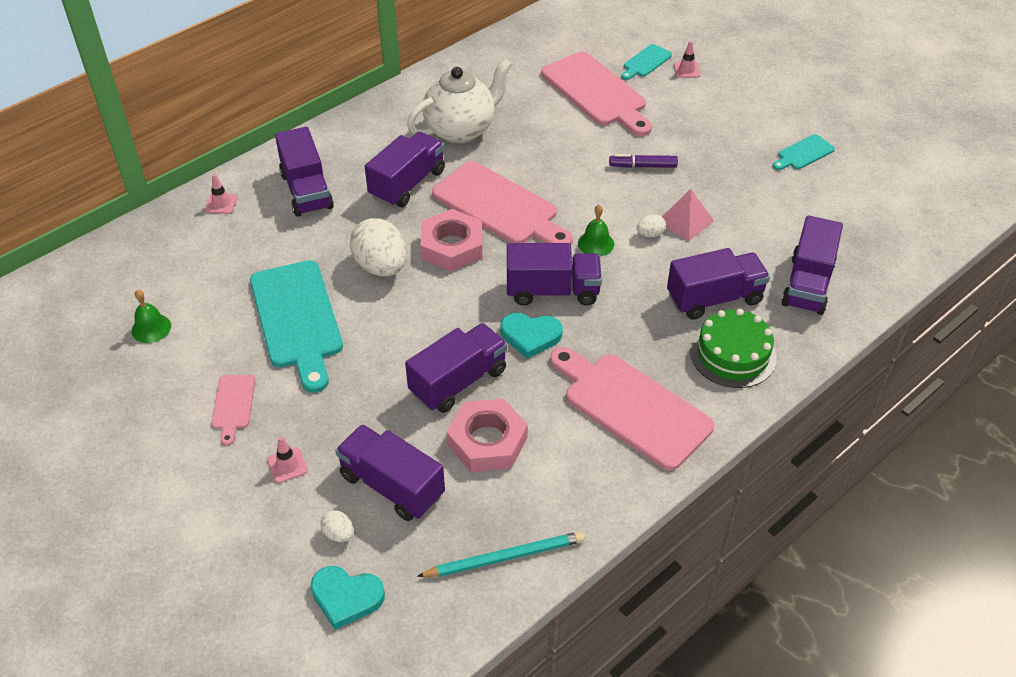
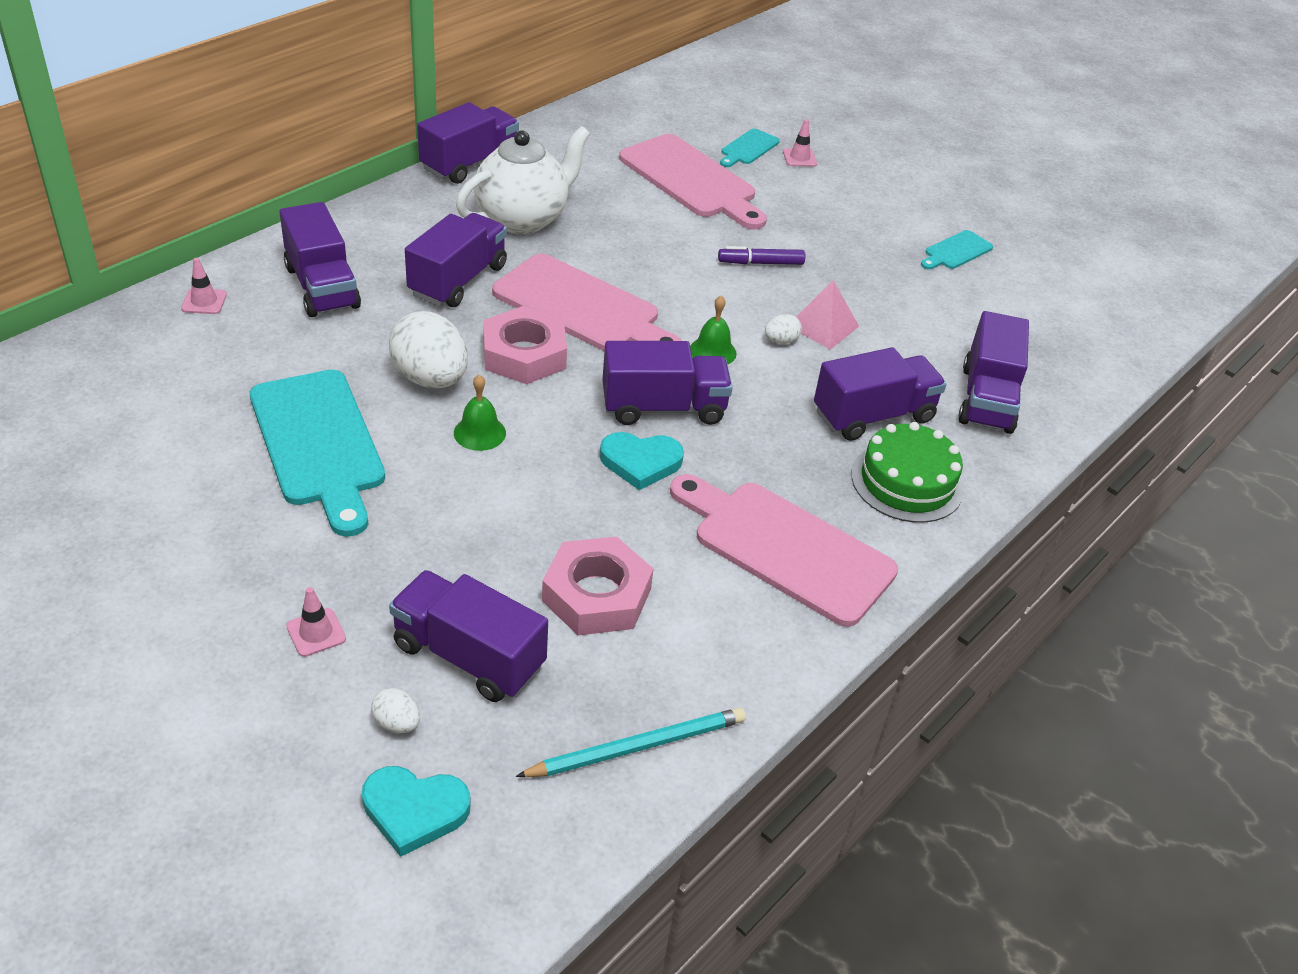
camera: 10 degrees left, 5 degrees down
green bell [132,289,171,343] -> green bell moved to [454,375,506,451]
pink cutting board [212,375,255,446] -> none
purple truck [405,323,507,413] -> purple truck moved to [417,102,519,184]

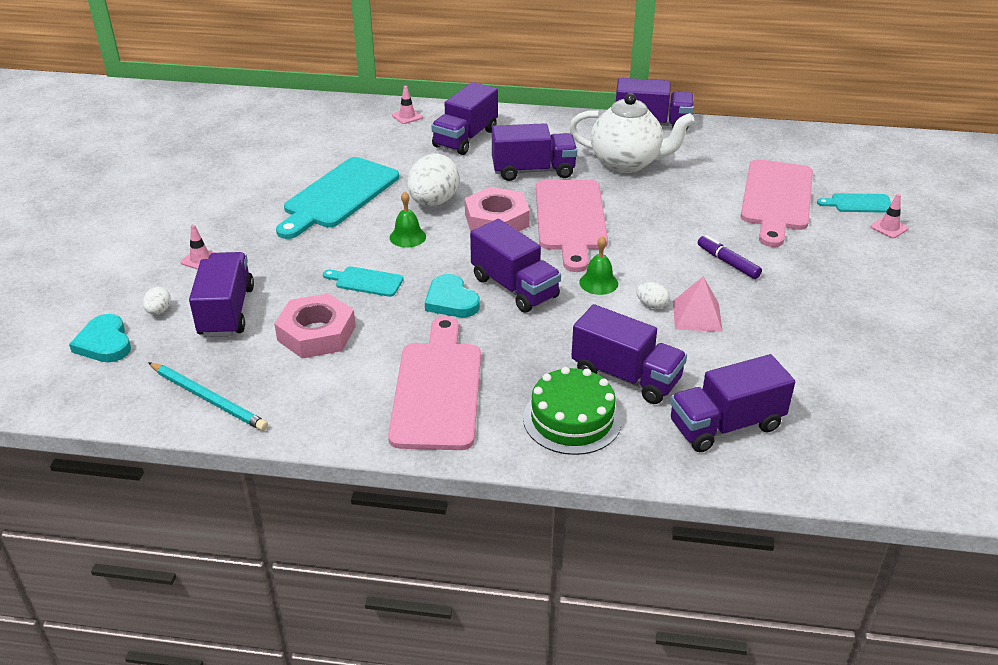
camera: 60 degrees right, 5 degrees down
turquoise cutting board [921,230,993,269] -> turquoise cutting board moved to [323,266,404,297]

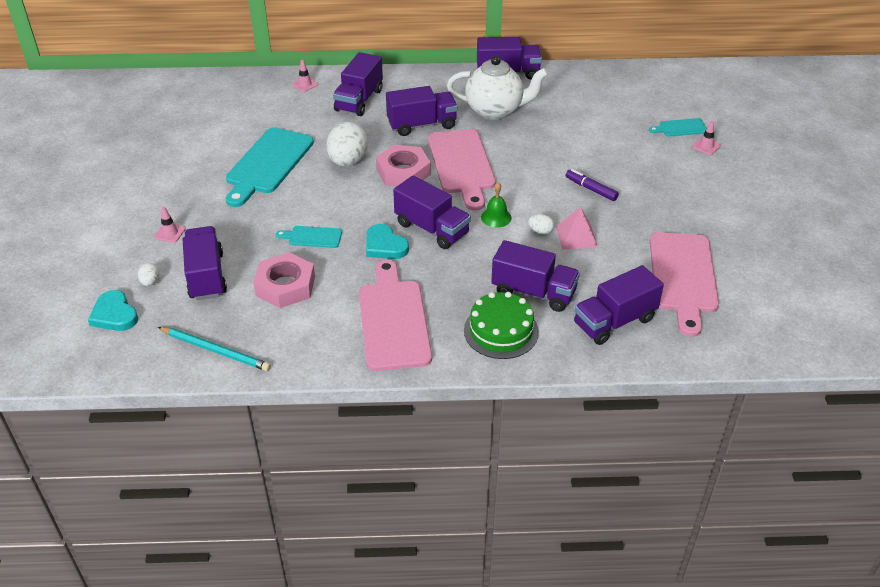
camera: 10 degrees left, 5 degrees up
green bell [390,192,426,248] -> none
pink cutting board [740,159,813,247] -> pink cutting board moved to [650,232,719,337]

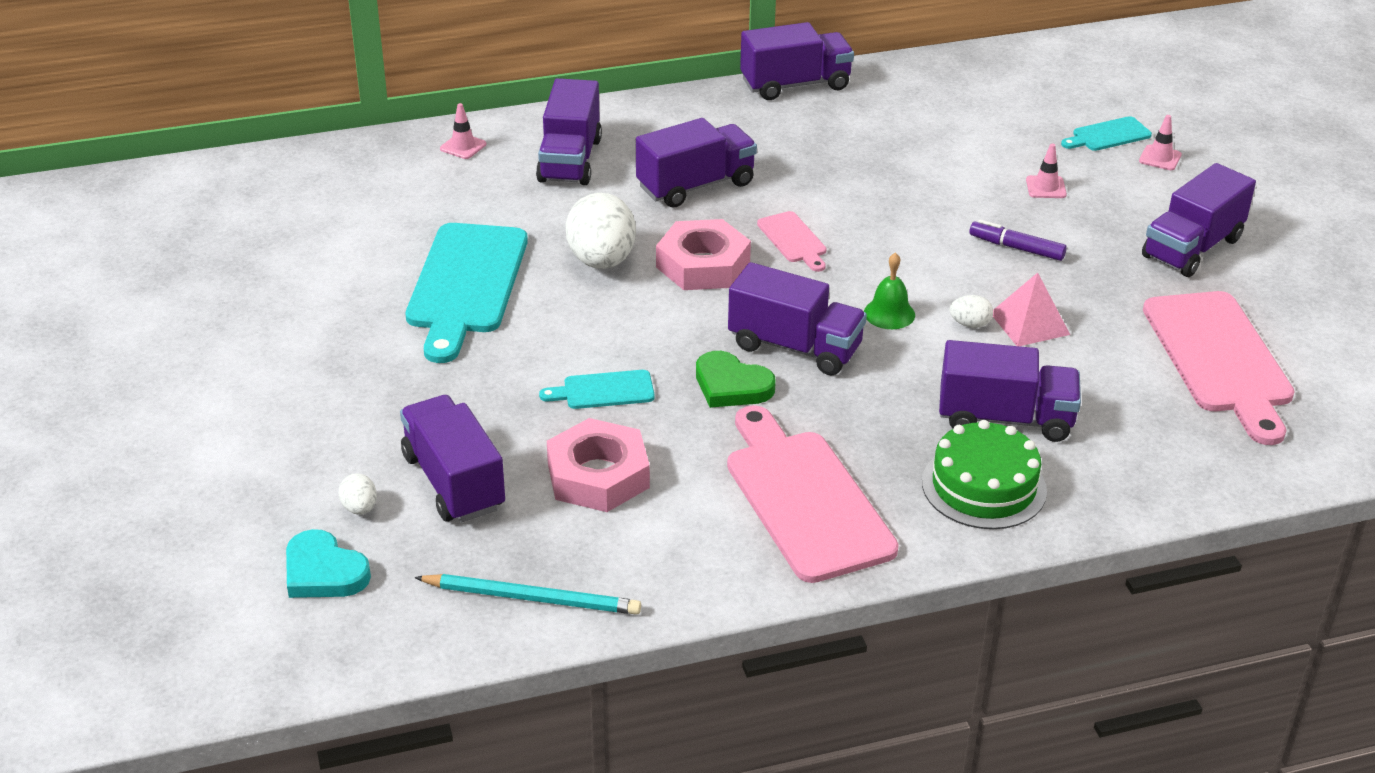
camera: 15 degrees left, 5 degrees down
pink traffic cone [154,206,186,243] -> pink traffic cone moved to [1026,144,1067,198]
turquoise heart [366,224,409,259] -> green heart [696,351,776,408]
pink cutting board [428,129,496,210] -> pink cutting board [757,211,827,272], size x0.47
white teapot [447,56,548,120] -> none
purple truck [574,265,664,345] -> purple truck moved to [1142,163,1256,277]

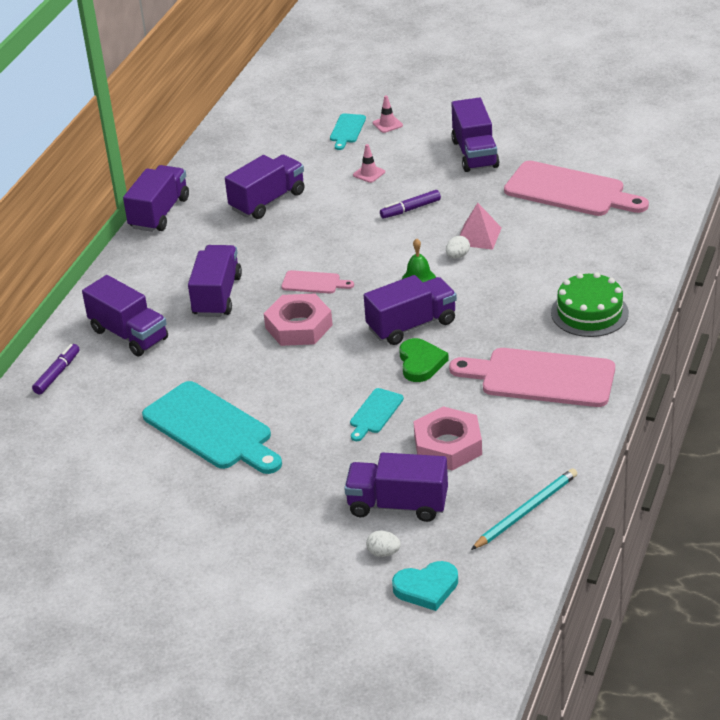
camera: 50 degrees left, 0 degrees up
pink traffic cone [440,103,486,159] -> purple marker [32,344,80,395]
white egg [566,193,636,269] -> none
green heart [696,351,776,408] -> green heart turned 75 degrees counterclockwise [399,338,449,382]
purple truck [939,340,1081,442] -> purple truck moved to [225,155,305,219]

